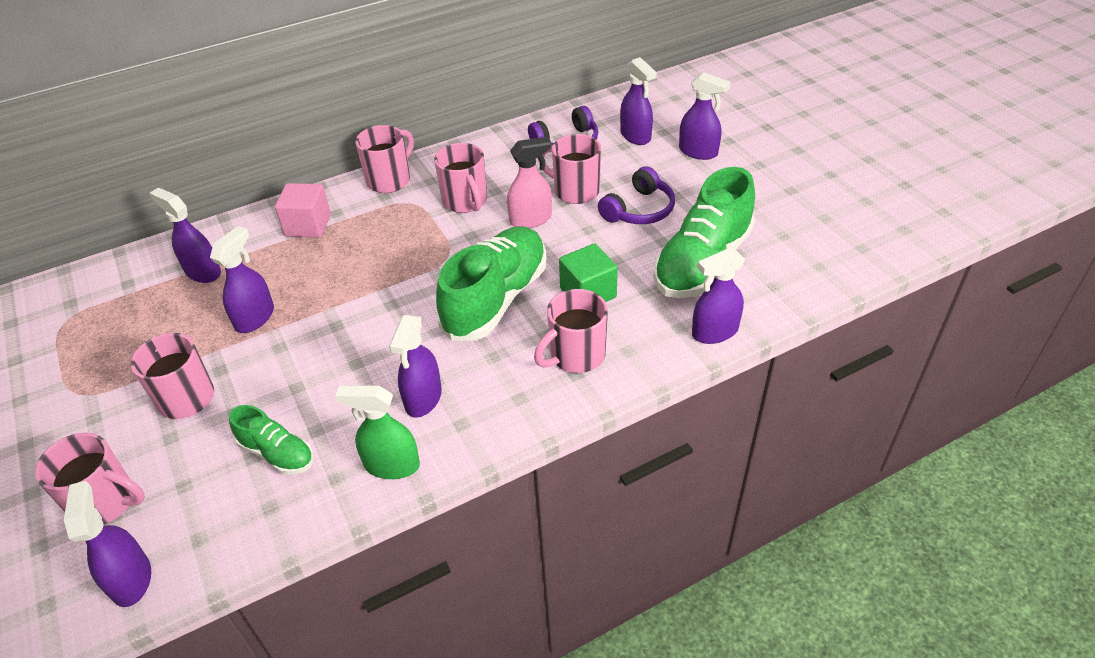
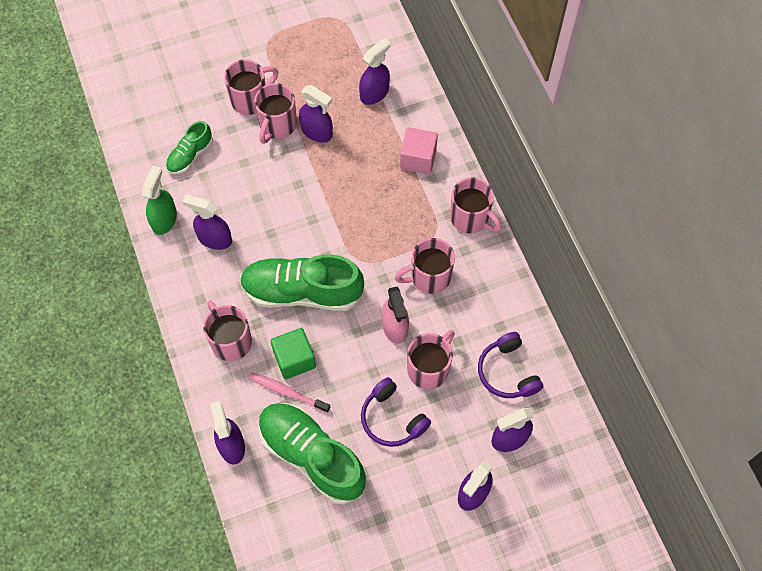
camera: 95 degrees right, 20 degrees up
pink mug [35,433,145,525] -> pink mug moved to [254,83,297,144]
purple spray bottle [64,481,151,607] -> none
green shoe [436,226,547,341] -> green shoe turned 150 degrees clockwise [240,254,364,311]
none -> pink toothbrush [249,372,330,413]

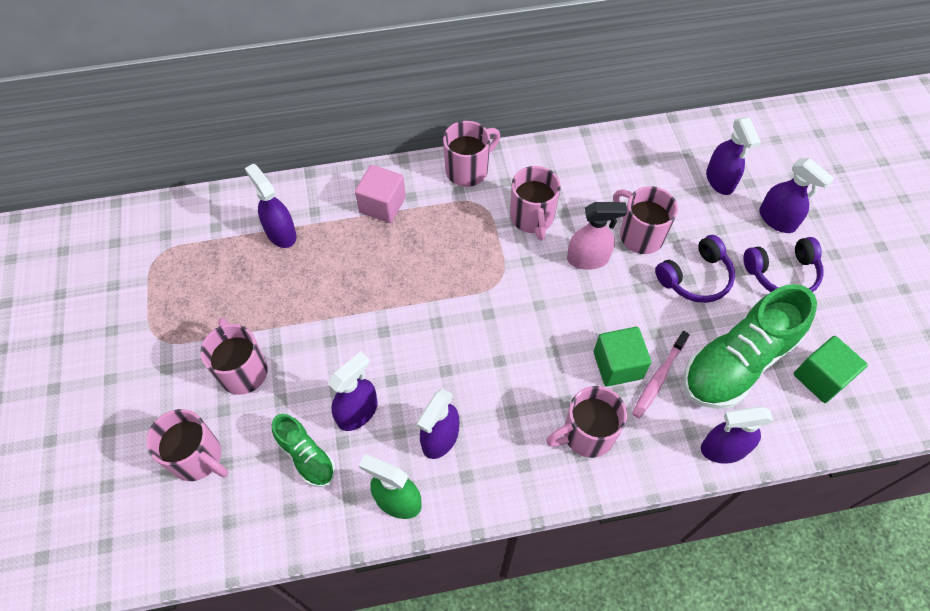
camera: 80 degrees left, 5 degrees down
green shoe [240,254,364,311] -> none
pink mug [254,83,297,144] -> pink mug moved to [146,409,228,481]
purple spray bottle [299,85,333,142] -> purple spray bottle moved to [328,351,377,431]
purple headphones [478,332,543,398] -> purple headphones moved to [744,237,824,292]
none -> green cube [794,336,868,403]

